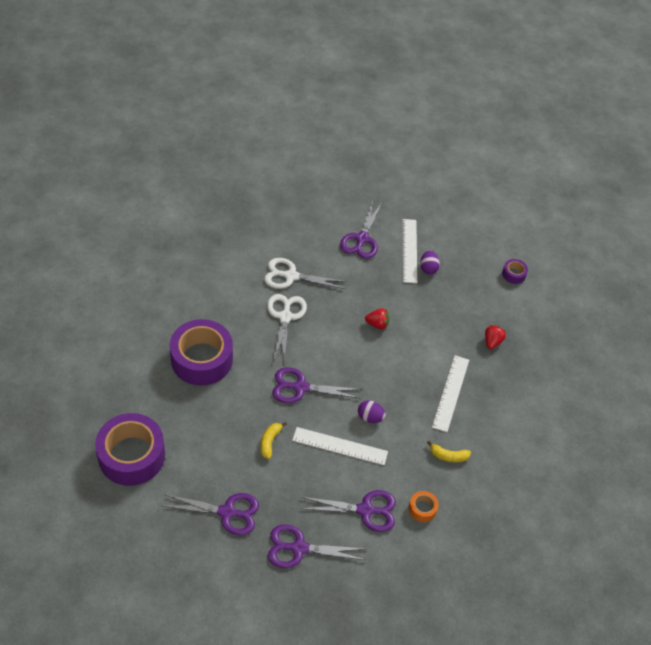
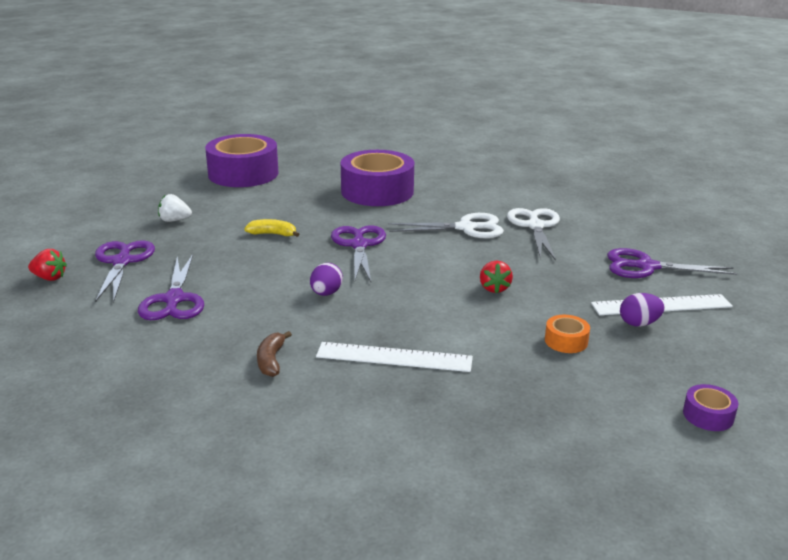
camera: 85 degrees right, 25 degrees down
purple scissors [163,493,259,535] -> white strawberry [158,194,192,222]
white ruler [292,427,388,465] -> none
orange tape [409,491,438,522] -> orange tape moved to [545,315,590,353]
yellow banana [427,441,471,462] -> brown banana [257,331,292,377]
red strawberry [485,325,506,349] -> red strawberry moved to [28,249,67,281]

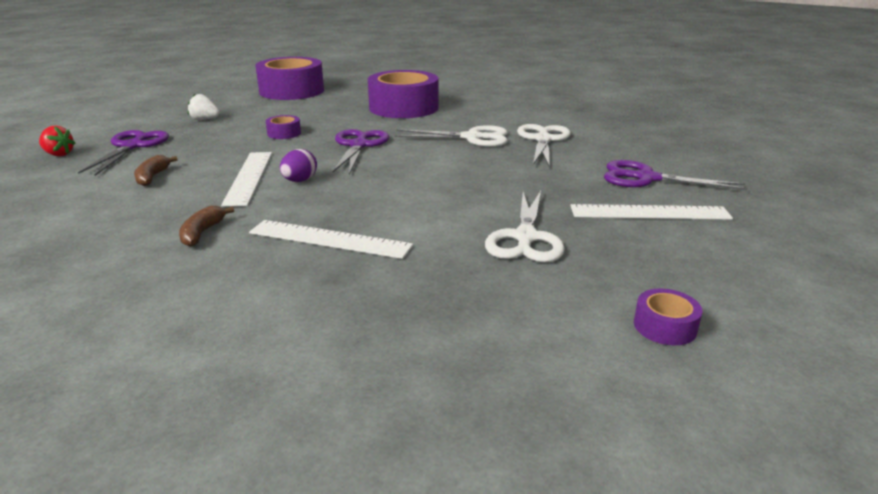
camera: 10 degrees right, 0 degrees up
purple scissors [138,254,204,320] -> brown banana [134,155,178,186]
yellow banana [244,219,300,237] -> purple tape [266,115,301,139]
red strawberry [480,261,513,294] -> none
orange tape [545,315,590,353] -> white scissors [485,191,565,262]
purple egg [620,293,665,327] -> none
none -> white ruler [221,152,272,207]

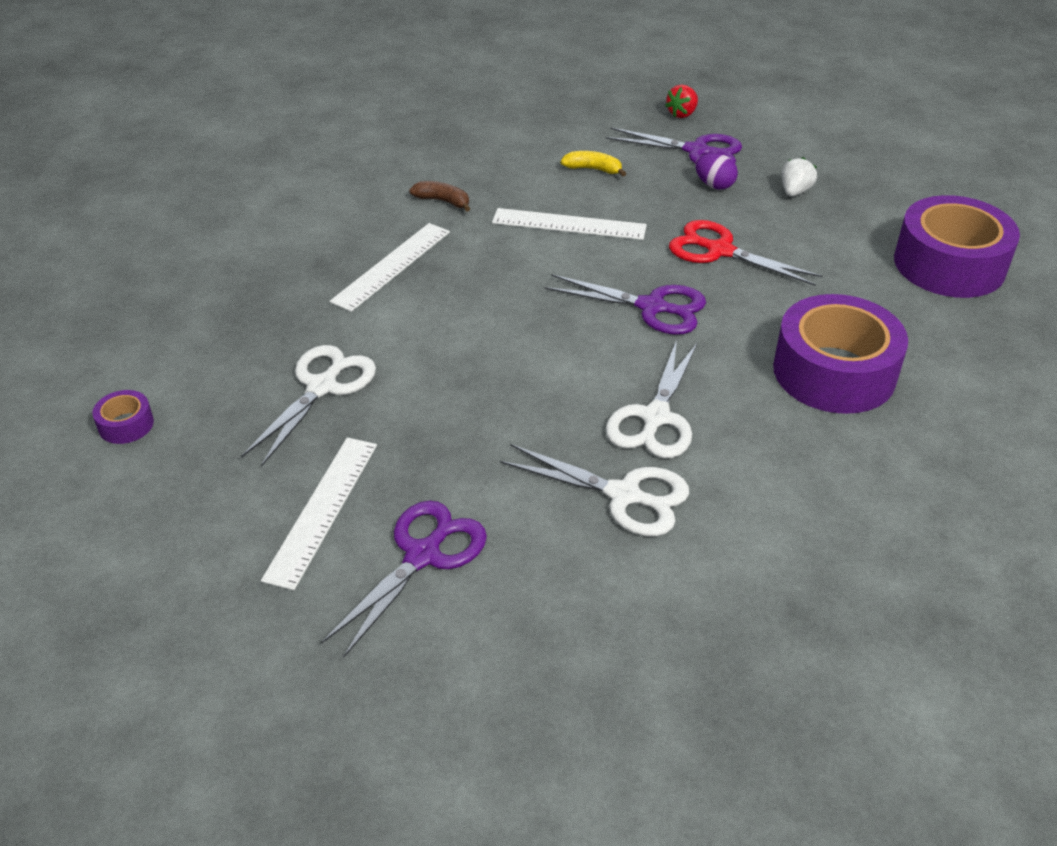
camera: 105 degrees right, 15 degrees up
brown banana [134,155,178,186] -> yellow banana [561,151,626,176]
purple tape [266,115,301,139] -> red scissors [669,220,823,286]
purple egg [280,149,317,182] -> purple egg moved to [695,153,738,190]
white scissors [485,191,565,262] -> white scissors turned 90 degrees clockwise [241,345,376,467]

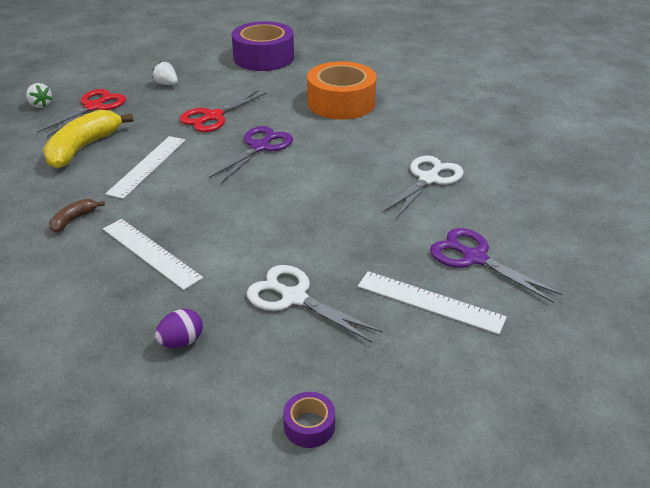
camera: 80 degrees left, 5 degrees down
yellow banana [561,151,626,176] -> yellow banana [43,110,134,169], size x2.05
purple scissors [606,128,742,164] -> red scissors [37,89,126,137]
white scissors [606,340,698,458] -> none
red strawberry [665,84,698,118] -> white strawberry [26,83,53,108]
purple egg [695,153,738,190] -> purple egg moved to [155,309,203,348]
purple tape [773,294,908,414] -> orange tape [307,61,377,120]

